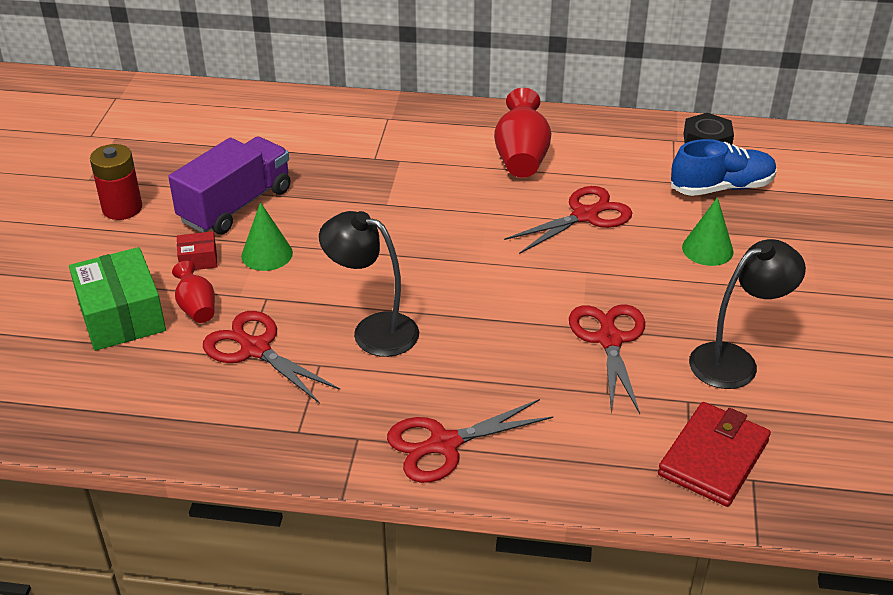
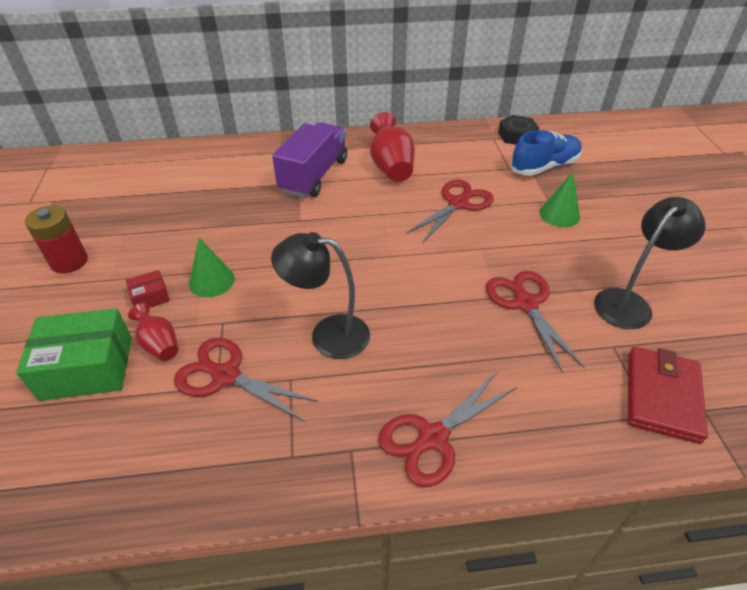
camera: 15 degrees left, 5 degrees up
green box [69,247,166,351] -> green box turned 60 degrees counterclockwise [16,308,132,401]
purple truck [168,137,290,234] -> purple truck moved to [272,122,347,198]

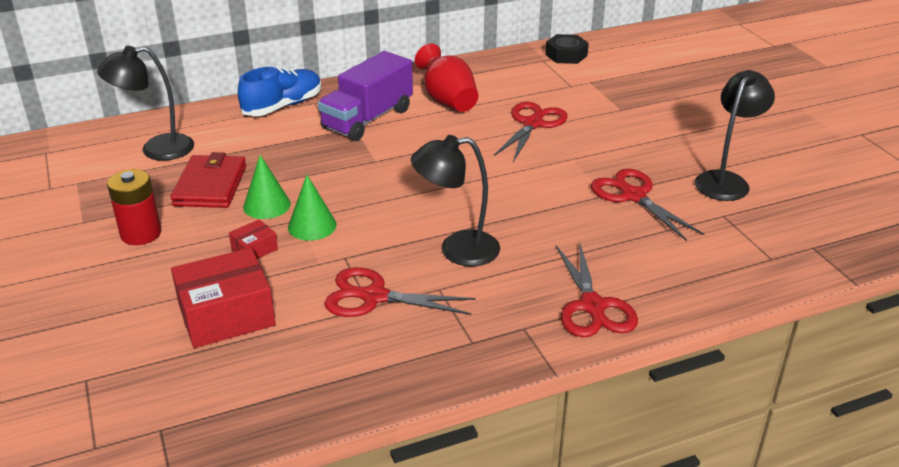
camera: 15 degrees left, 10 degrees down
green box [16,308,132,401] -> red box [171,248,276,348]
red vase [128,303,179,361] -> none
purple truck [272,122,347,198] -> purple truck turned 150 degrees counterclockwise [318,51,413,141]
red scissors [379,372,517,487] -> red scissors turned 45 degrees counterclockwise [556,241,638,337]
blue shoe [510,130,582,176] -> blue shoe moved to [238,67,322,116]
green cone [540,172,580,227] -> green cone moved to [243,155,291,219]
red wallet [628,347,708,444] -> red wallet moved to [170,152,246,208]
none -> black lamp [97,46,194,161]

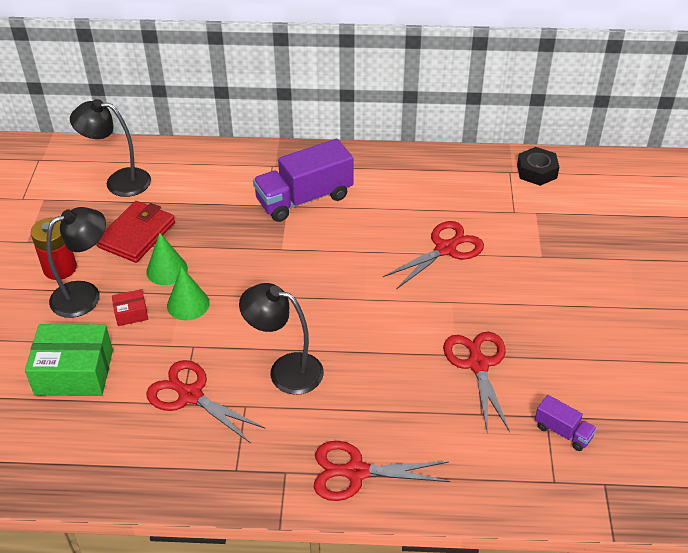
camera: 25 degrees right, 10 degrees up
red box [171,248,276,348] -> green box [25,324,113,396]
blue shoe [238,67,322,116] -> none
red vase [415,44,478,112] -> none
red scissors [556,241,638,337] -> red scissors turned 75 degrees clockwise [314,441,450,501]
black lamp [695,70,775,201] -> black lamp moved to [46,207,106,318]
none -> purple truck [535,395,597,451]

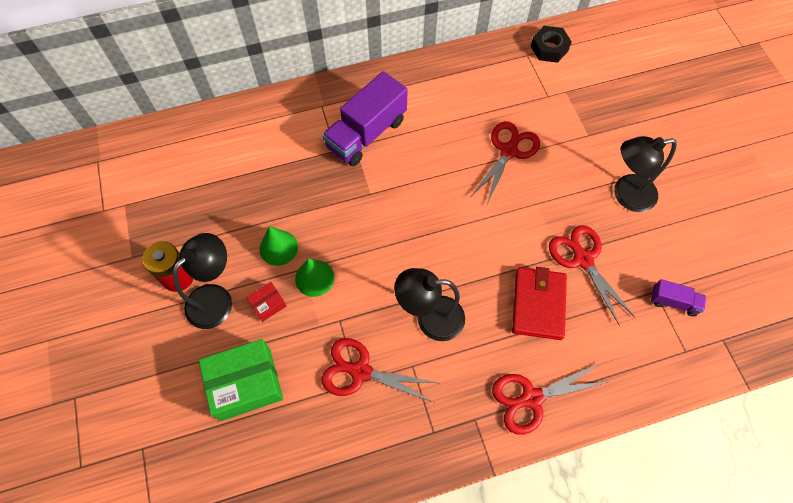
camera: 20 degrees left, 20 degrees up
black lamp [70,99,151,197] -> black lamp moved to [614,136,677,212]
red wallet [97,201,175,263] -> red wallet moved to [512,267,567,340]

